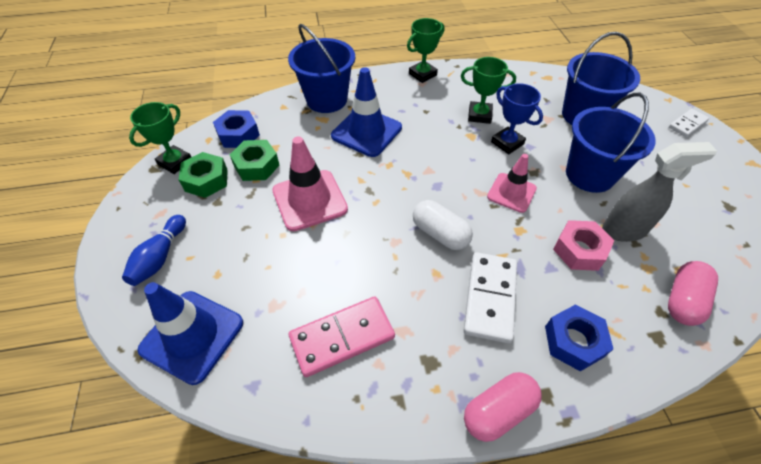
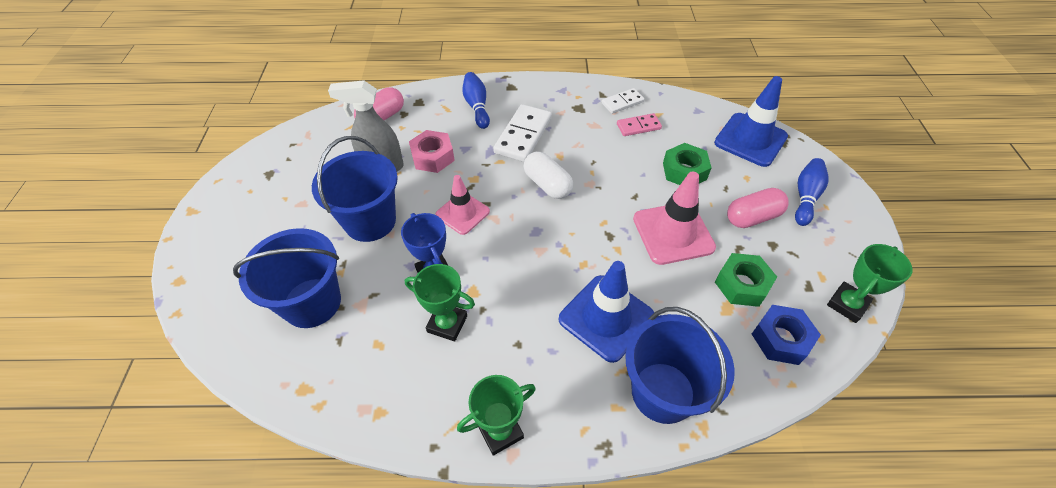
camera: 170 degrees left, 0 degrees up
green nut [179,152,228,198] -> green nut moved to [663,143,712,185]
pink domino [289,296,395,377] -> pink domino [617,113,662,136], size x0.59
pink capsule [464,372,542,442] -> pink capsule moved to [727,188,789,228]
blue nut [545,304,613,372] -> blue bowling pin [462,72,490,129]
white domino [669,109,709,137] -> white domino moved to [602,88,644,114]

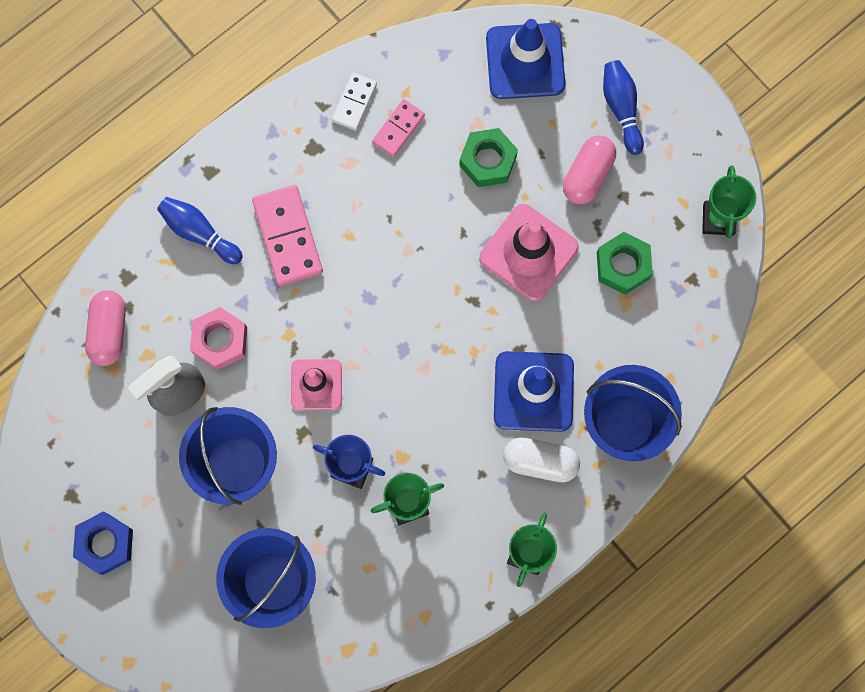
camera: 40 degrees left, 25 degrees up
white domino [493,104,552,162] -> pink domino [252,185,323,286]
white capsule [524,151,573,199] -> white capsule moved to [503,437,580,482]
blue nut [752,305,821,365] -> blue nut moved to [73,512,133,575]

